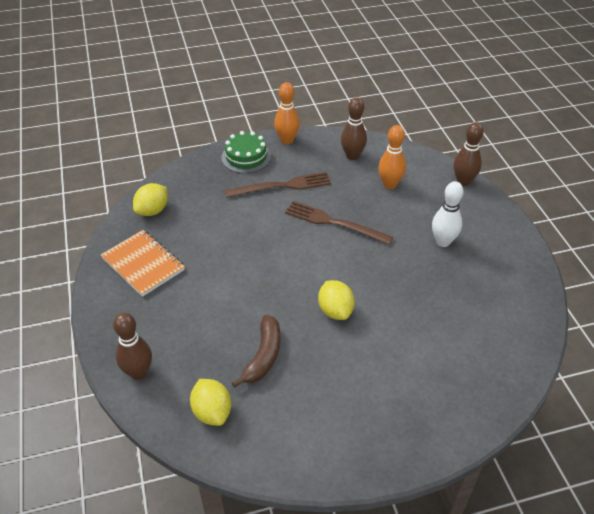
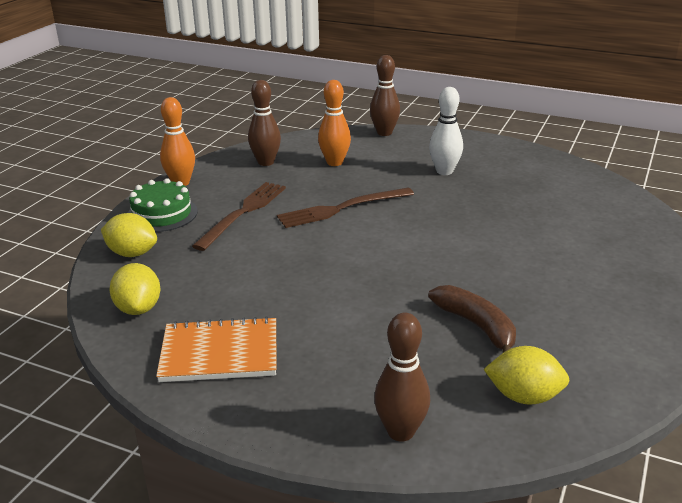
camera: 50 degrees left, 15 degrees down
yellow lemon [318,280,355,320] -> yellow lemon moved to [101,213,157,257]

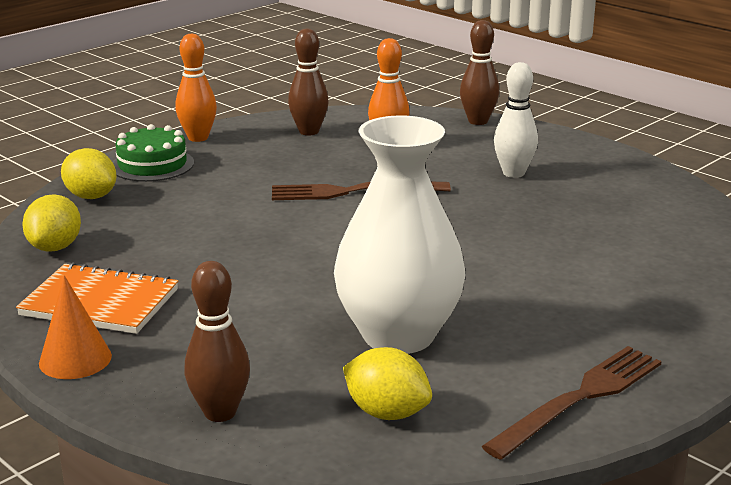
camera: 20 degrees right, 5 degrees down
brown fork [192,182,286,251] -> brown fork moved to [482,346,662,460]
brown banana [428,285,516,353] -> white vase [334,115,465,354]
none -> orange cone [39,275,112,379]

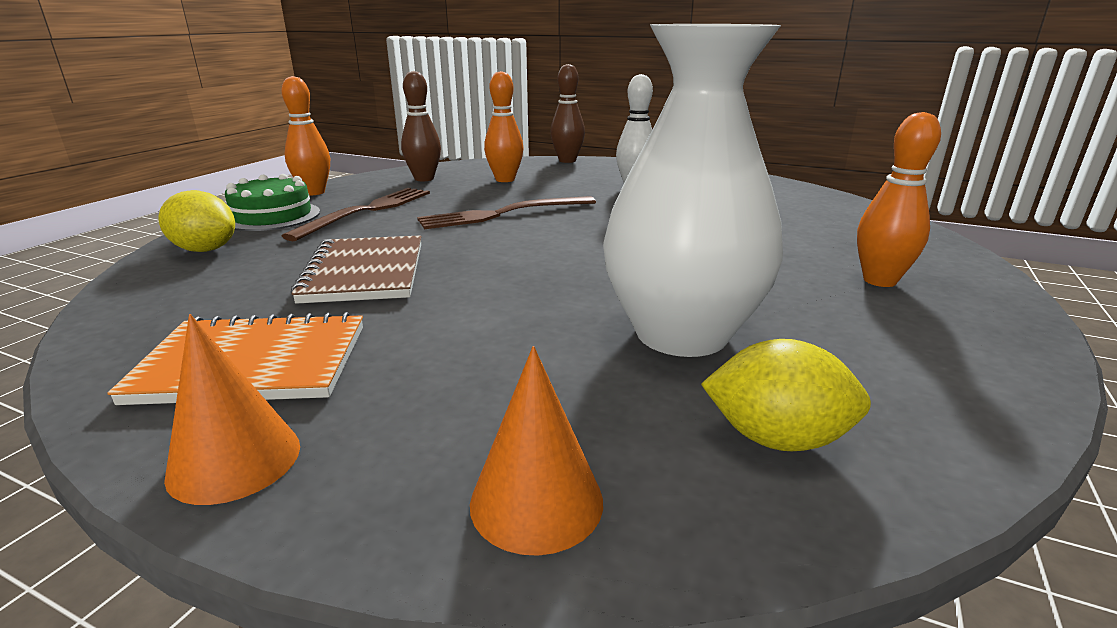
camera: 20 degrees left, 0 degrees up
yellow lemon [22,194,81,252] -> none
brown bowling pin [185,261,250,422] -> orange cone [470,346,603,556]
brown fork [482,346,662,460] -> brown fork moved to [282,188,430,241]
none -> brown notebook [291,235,422,304]
none -> orange bowling pin [857,112,941,287]

